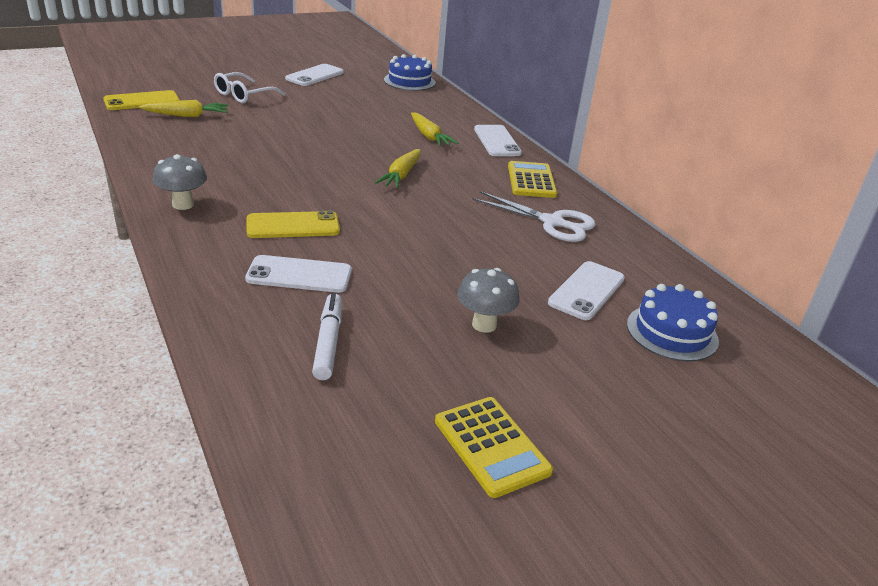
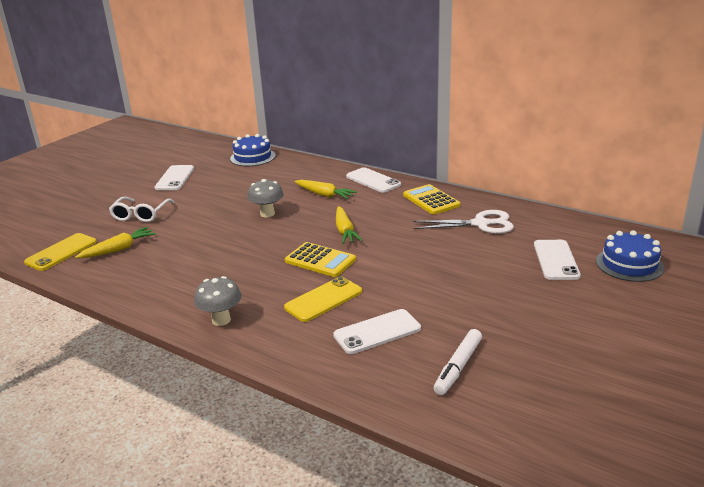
camera: 25 degrees left, 5 degrees down
white marker [312,293,342,380] -> white marker turned 120 degrees counterclockwise [434,329,482,395]
yellow calculator [435,397,553,498] -> yellow calculator moved to [285,242,356,277]
grey mushroom [457,268,520,333] -> grey mushroom moved to [247,179,284,217]

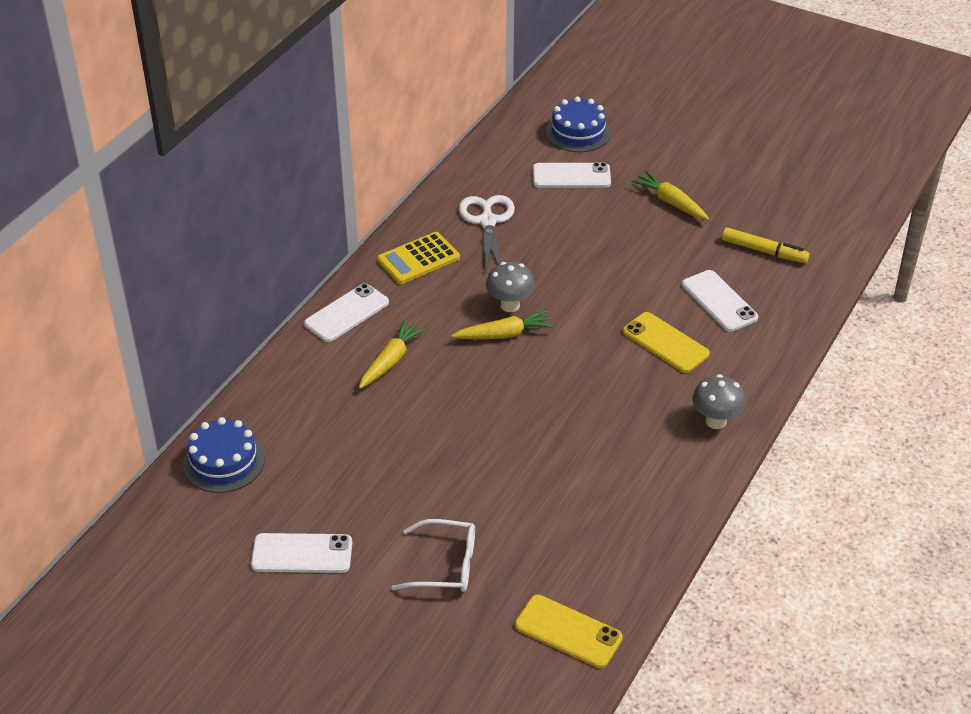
camera: 95 degrees left, 15 degrees up
yellow carrot [75,227,156,258] -> yellow carrot moved to [631,171,709,220]
grey mushroom [247,179,284,217] -> grey mushroom moved to [486,262,535,312]
yellow calculator [285,242,356,277] -> none
white marker [434,329,482,395] -> yellow marker [722,227,810,263]

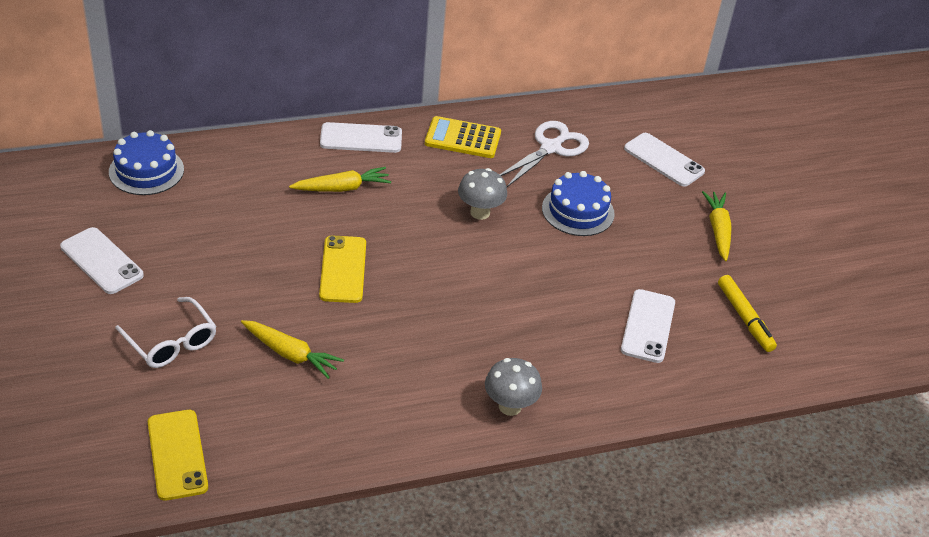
camera: 40 degrees right, 0 degrees up
yellow carrot [451,310,554,339] -> yellow carrot moved to [241,320,344,379]
blue cake [546,96,611,152] -> blue cake moved to [542,171,615,236]
yellow phone [623,312,710,373] -> yellow phone moved to [319,235,366,303]

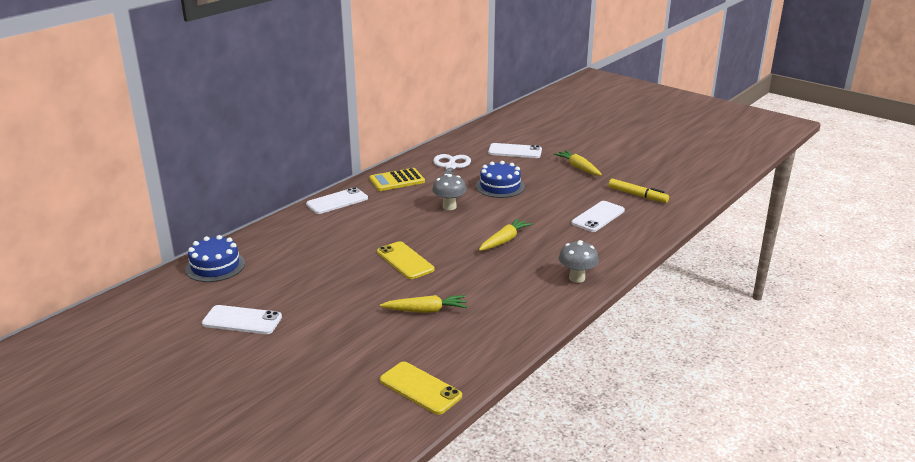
camera: 30 degrees left, 15 degrees down
white glasses [115,297,216,368] -> none
yellow carrot [289,167,391,192] -> yellow carrot moved to [479,218,533,251]
white phone [621,289,675,363] -> white phone turned 60 degrees clockwise [571,201,625,232]

